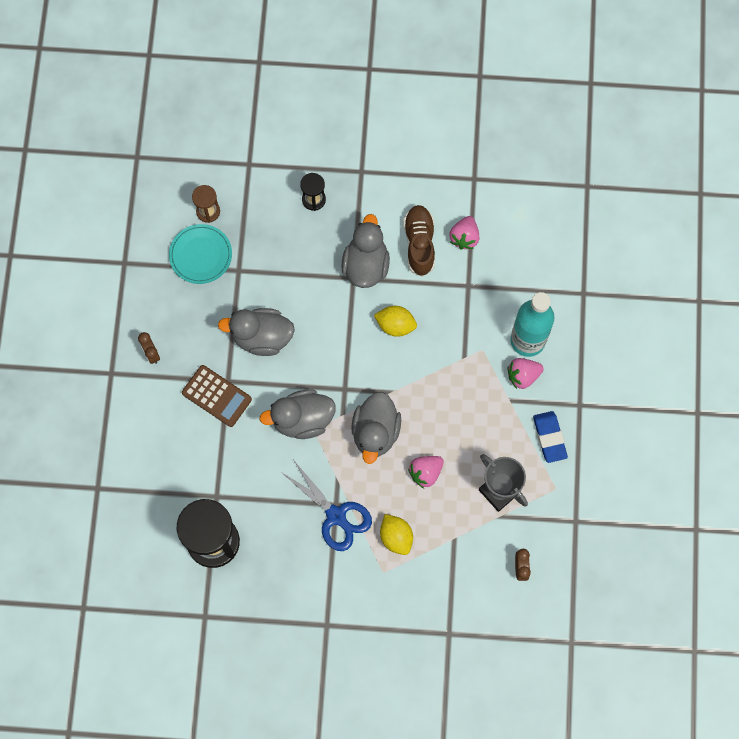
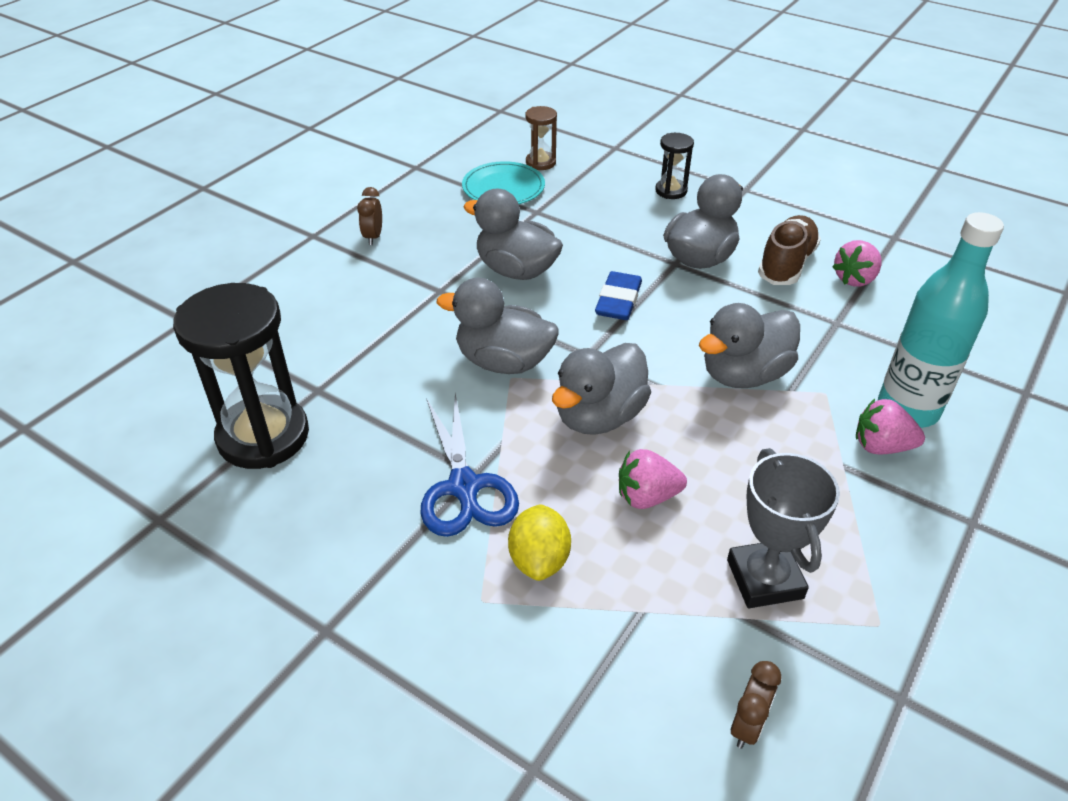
camera: 30 degrees right, 30 degrees down
brown calculator [182,365,252,427] -> none
yellow lemon [374,306,417,337] -> none
blue eraser [533,411,568,463] -> blue eraser moved to [595,271,642,320]
none -> grey duck [699,303,800,388]

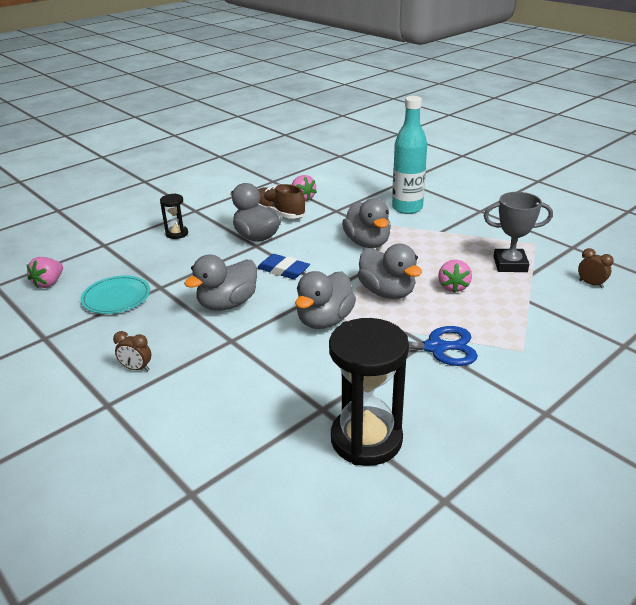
camera: 75 degrees left, 10 degrees down
yellow lemon [508,504,571,581] -> none
brown hourglass [525,106,557,170] -> none
pink strawberry [856,399,925,455] -> pink strawberry moved to [27,257,63,288]

